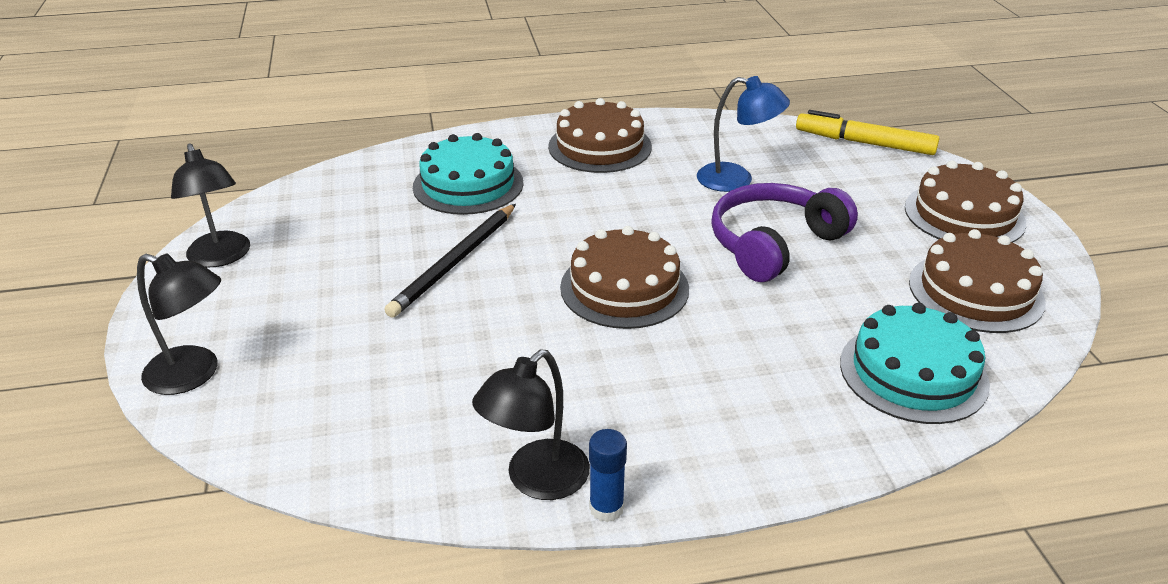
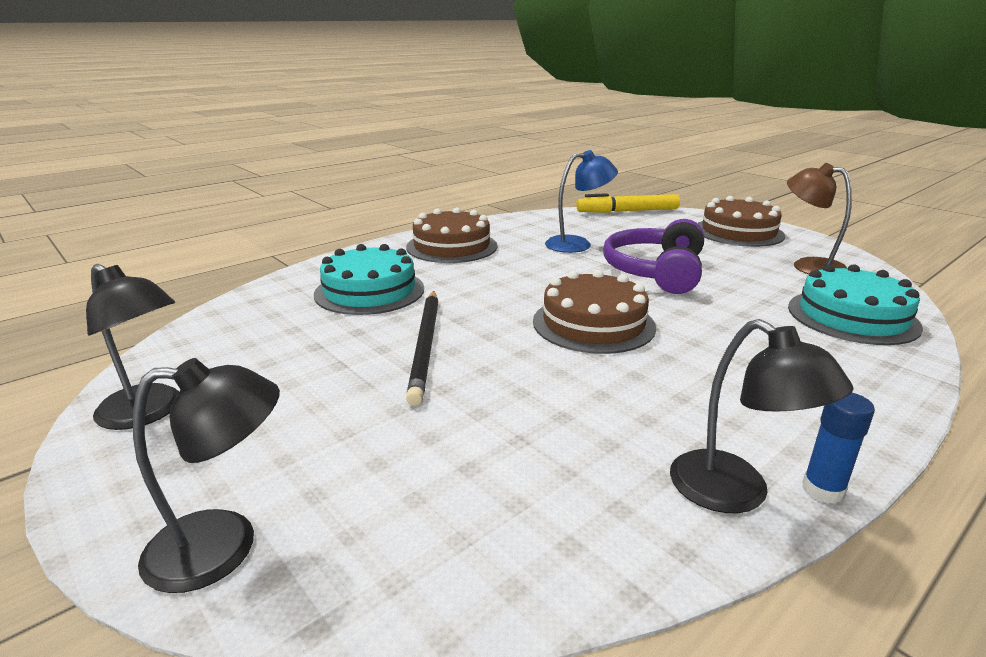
camera: 30 degrees left, 10 degrees down
black lamp [472,350,590,500] -> black lamp turned 45 degrees counterclockwise [670,319,853,513]
brown cake [909,229,1046,333] -> brown lamp [787,163,852,274]

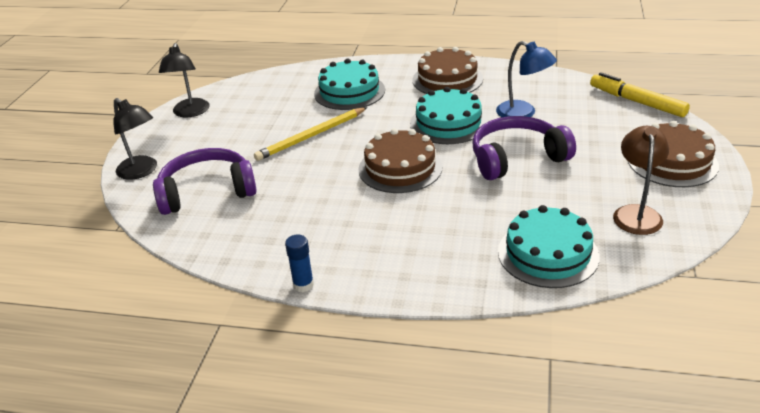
camera: 55 degrees right, 10 degrees up
black pencil [406,291,439,406] -> yellow pencil [254,107,368,161]
black lamp [670,319,853,513] -> none
none -> purple headphones [153,148,257,215]
none -> turquoise cake [410,87,488,144]

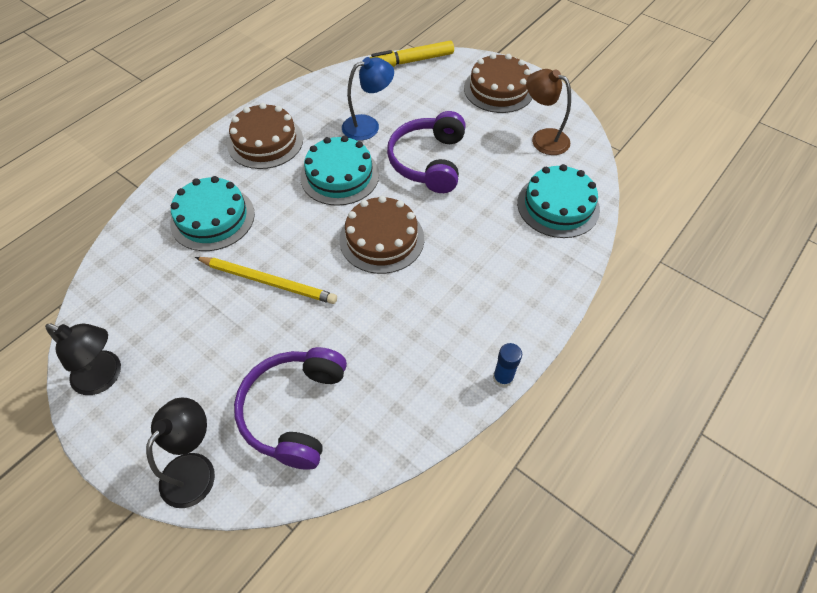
camera: 65 degrees left, 20 degrees up
black lamp [113,98,157,180] -> black lamp turned 45 degrees counterclockwise [146,397,215,508]
yellow pencil [254,107,368,161] -> yellow pencil turned 60 degrees counterclockwise [195,257,337,304]

